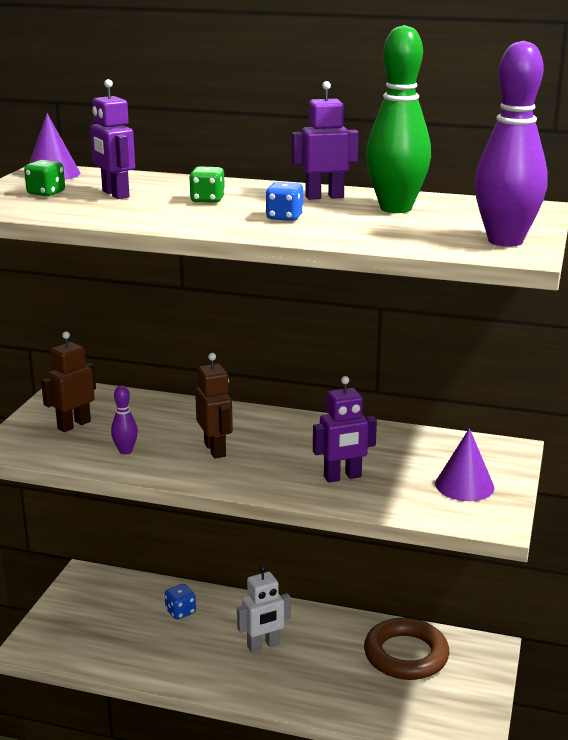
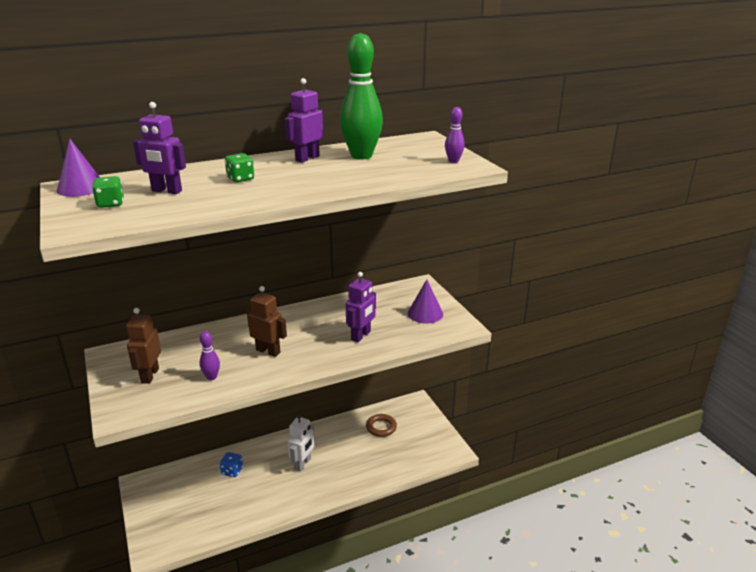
camera: 40 degrees left, 5 degrees up
blue dice [265,182,304,221] -> none
brown ring [364,618,449,680] -> brown ring [366,414,397,437], size x0.59
purple bowling pin [475,41,548,247] -> purple bowling pin [445,107,465,163], size x0.46

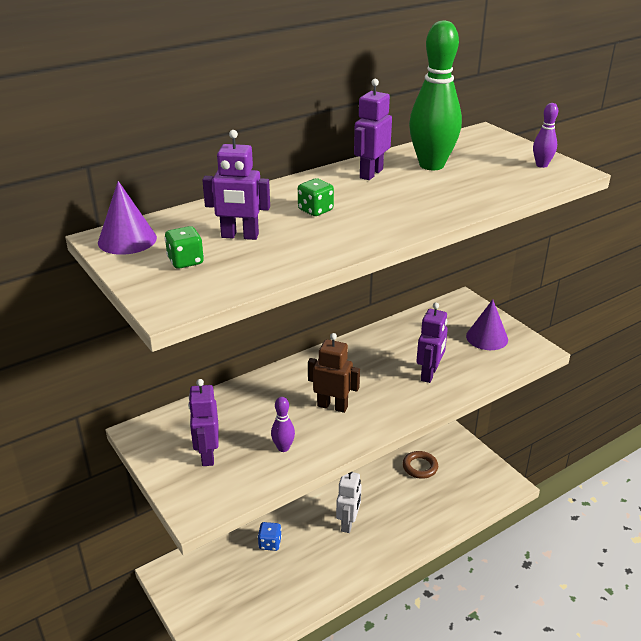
camera: 10 degrees left, 5 degrees up
brown robot [126,308,161,384] -> purple robot [188,379,219,466]

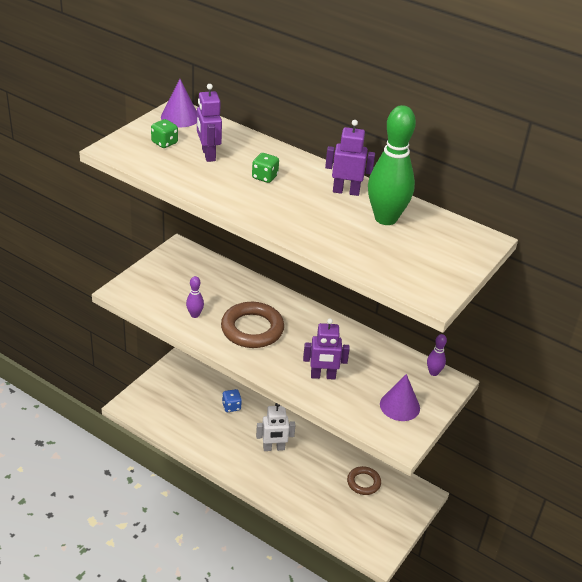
camera: 65 degrees right, 5 degrees up
purple robot [188,379,219,466] -> none
brown robot [308,333,360,413] -> brown ring [221,302,284,348]
purple bowling pin [533,103,558,168] -> purple bowling pin moved to [427,334,447,376]

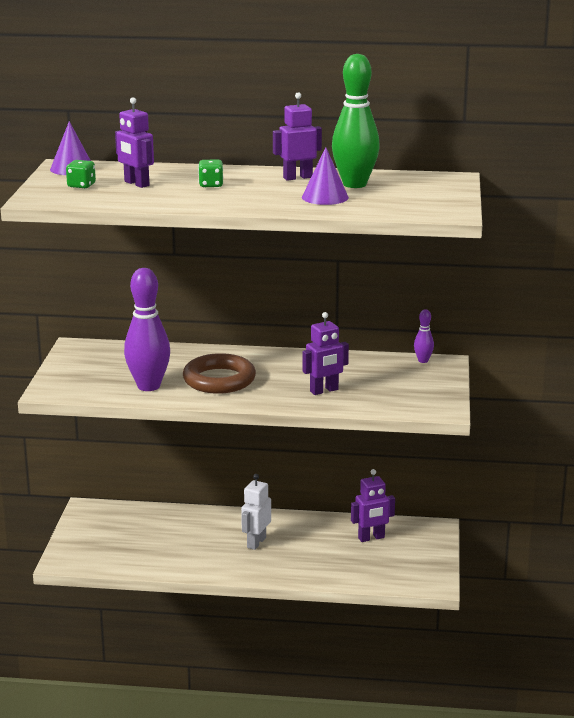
camera: 25 degrees left, 15 degrees down
purple bowling pin [186,276,204,318] -> purple bowling pin [124,268,170,391], size x2.19
blue dice [222,389,242,412] -> none
white robot [256,403,295,451] -> white robot turned 150 degrees clockwise [241,474,271,550]
brown ring [347,466,381,495] -> purple robot [351,469,395,542]
purple cone [380,374,420,421] -> purple cone moved to [302,147,349,205]

